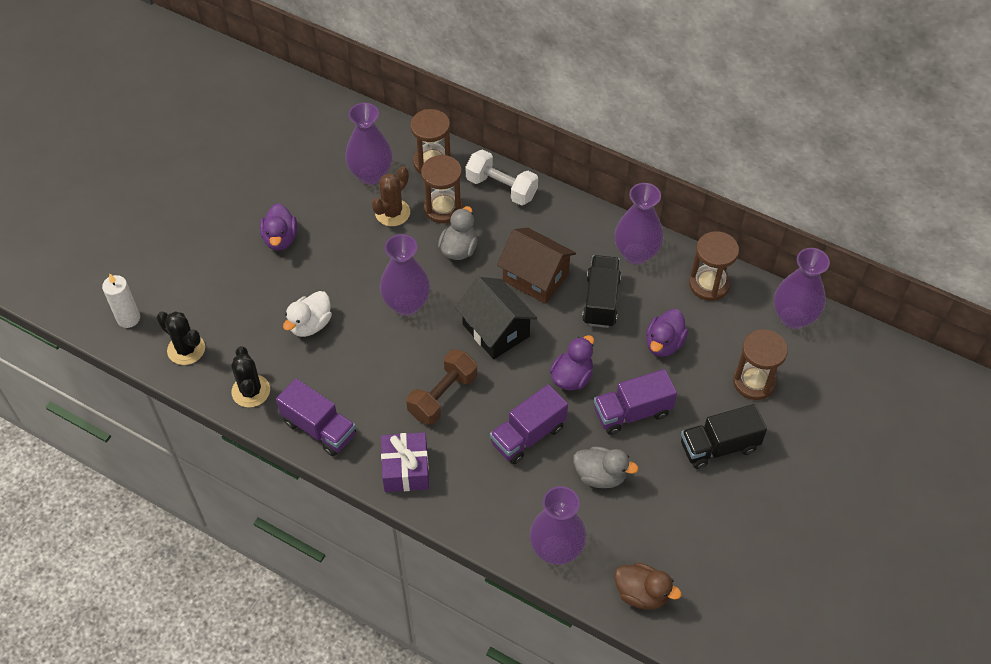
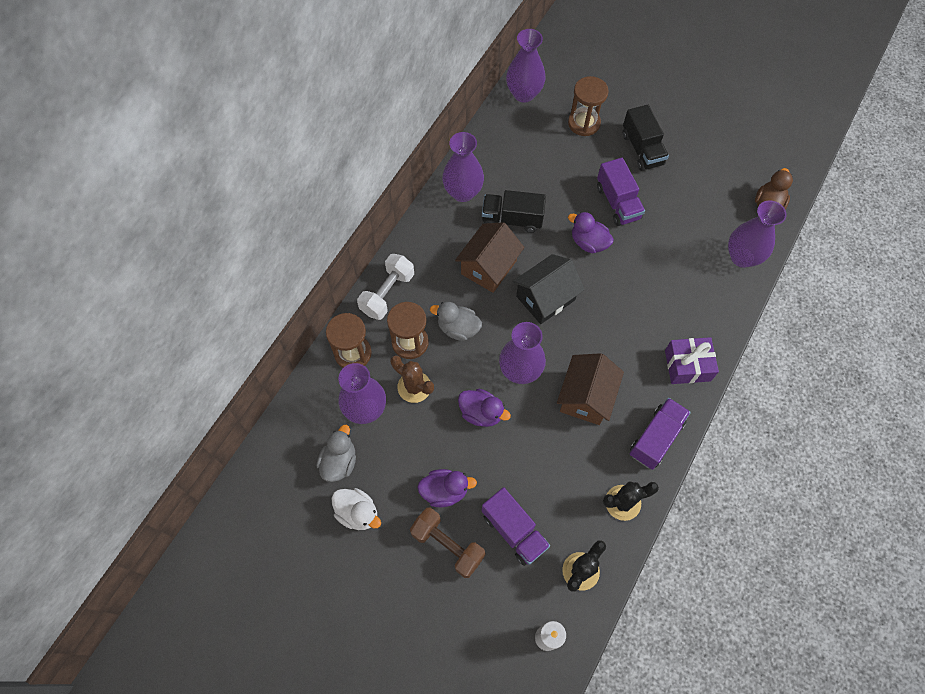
camera: 90 degrees left, 10 degrees up
white duck [283,291,332,337] -> white duck moved to [331,488,381,530]
brown dumbbell [406,349,477,425] -> brown dumbbell moved to [410,508,486,578]
purple truck [490,384,568,464] -> purple truck moved to [482,487,550,566]
grey duck [573,446,638,488] -> grey duck moved to [317,425,356,482]
purple duck [646,309,688,357] -> purple duck moved to [458,389,511,427]
brown hourglass [689,231,739,301] -> none
none -> brown house [557,353,624,425]

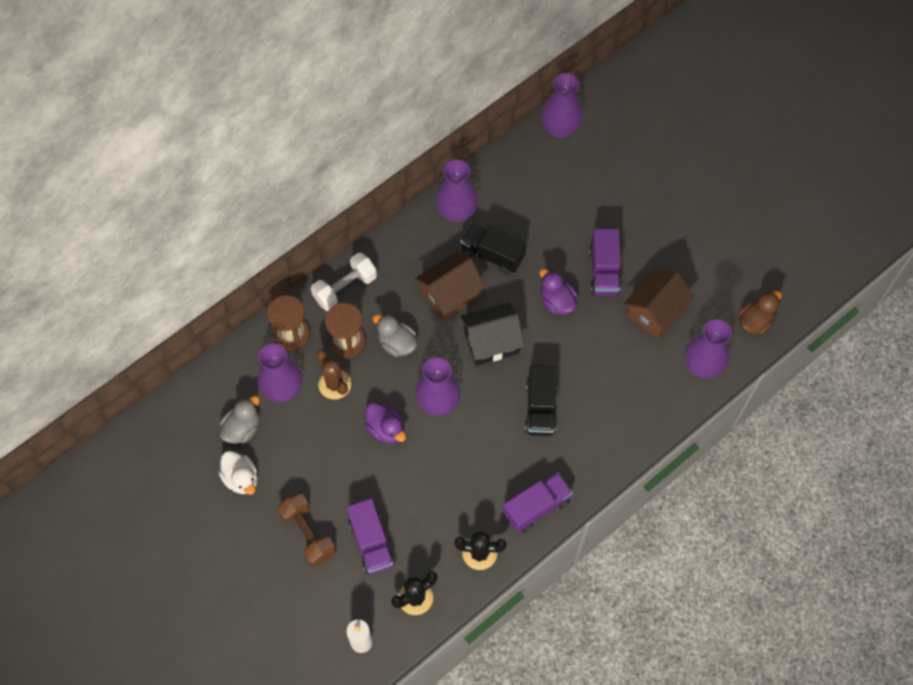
camera: 20 degrees right, 0 degrees up
purple duck [417,469,477,507] -> none
brown house [557,353,624,425] -> brown house moved to [624,268,695,339]
brown hourglass [568,76,609,136] -> none
black truck [623,105,669,171] -> black truck moved to [525,365,557,436]
purple gift [665,337,719,384] -> none

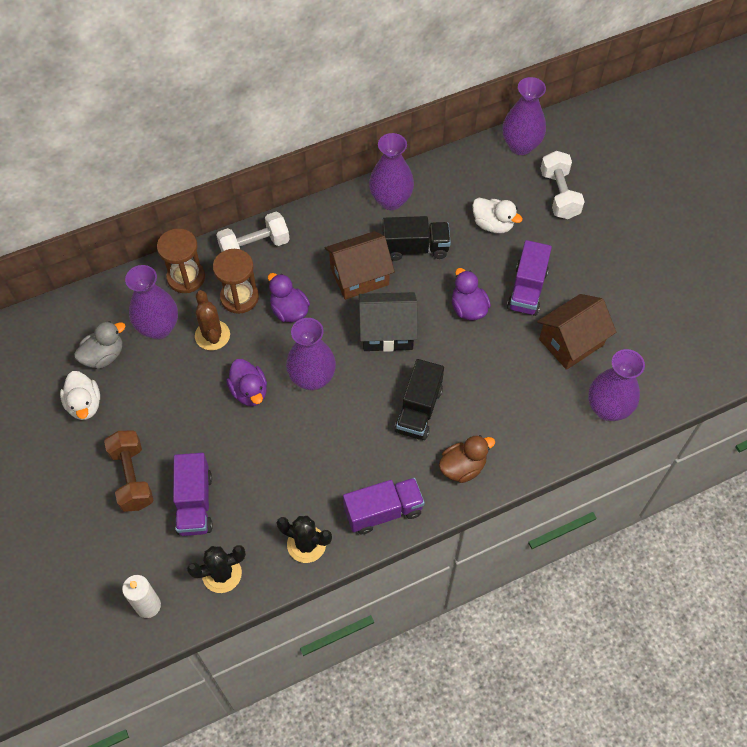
camera: 15 degrees right, 5 degrees down
grey duck [372,314,418,357] -> purple duck [268,273,310,322]
black truck [460,223,527,274] -> black truck turned 135 degrees clockwise [382,216,451,261]
brown duck [738,291,782,335] -> brown duck moved to [439,435,495,483]
none -> white duck [472,198,522,233]
none -> white dumbbell [540,151,585,219]

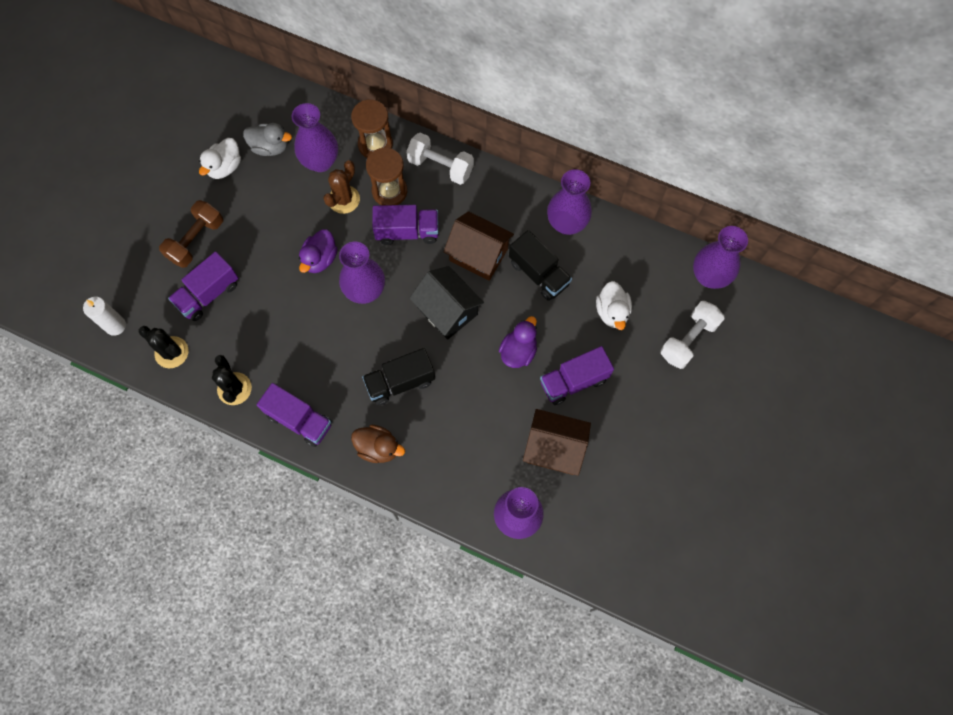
camera: 50 degrees right, 10 degrees up
purple duck [268,273,310,322] -> purple truck [372,205,439,245]

